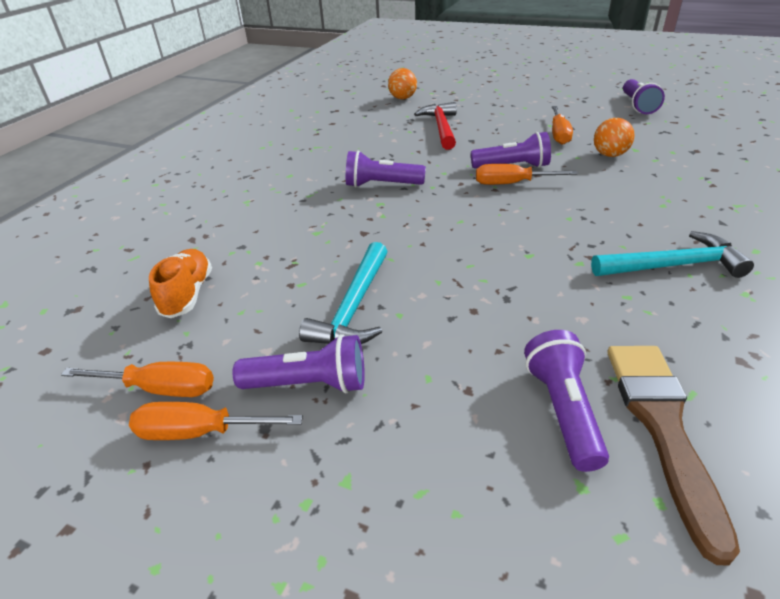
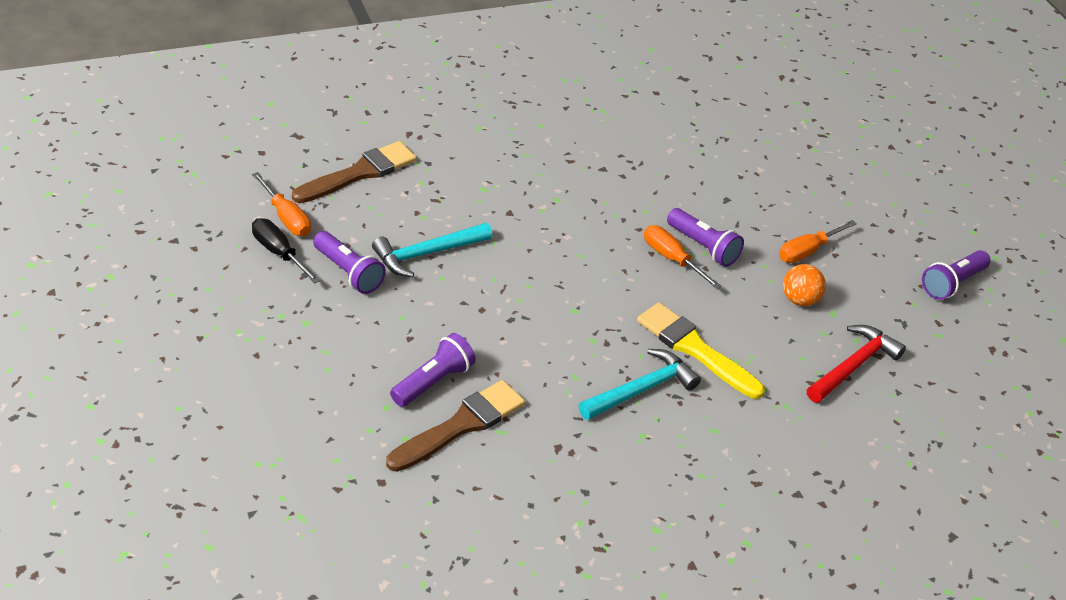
camera: 40 degrees right, 5 degrees up
orange screwdriver [129,402,303,440] -> black screwdriver [252,218,321,283]
orange shoe [149,249,212,318] -> brown brush [292,141,417,203]
purple flashlight [346,150,426,187] -> none
orange ball [388,68,417,99] -> none
red hammer [414,102,457,150] -> red hammer moved to [807,325,906,403]
turquoise hammer [591,231,754,278] -> turquoise hammer turned 75 degrees counterclockwise [579,349,701,420]
none -> yellow brush [637,302,765,399]

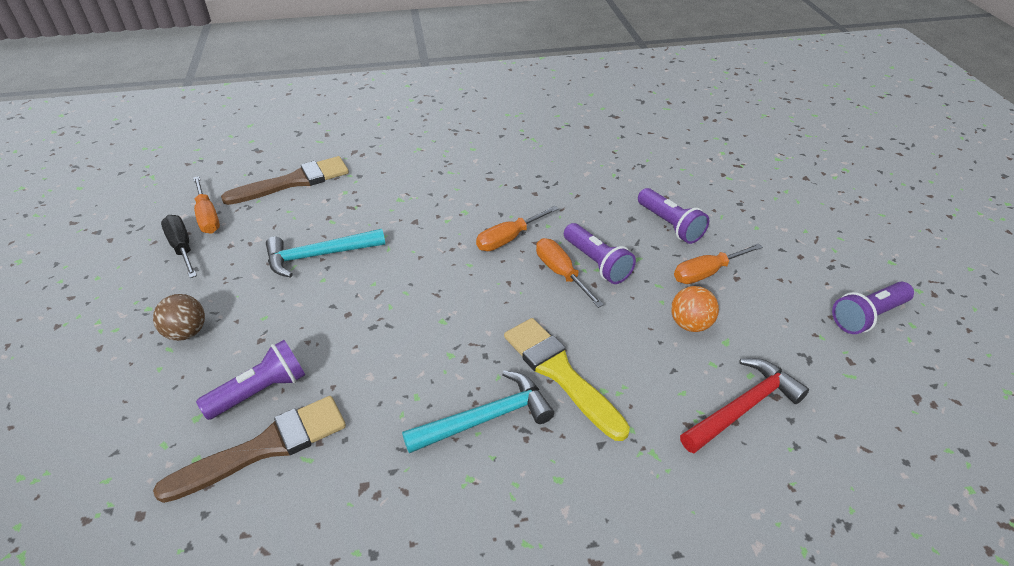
camera: 15 degrees right, 0 degrees up
purple flashlight [313,231,386,294] -> purple flashlight moved to [638,188,709,244]
none -> brown ball [153,294,205,341]
none -> orange screwdriver [476,206,559,251]

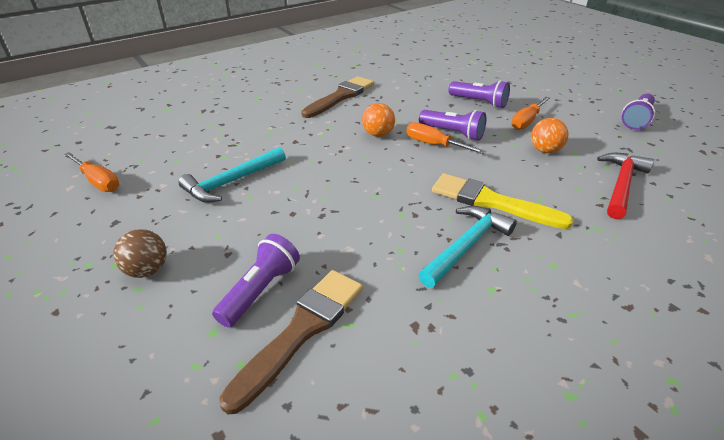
camera: 25 degrees left, 5 degrees down
black screwdriver [161,215,197,278] -> none
brown brush [221,156,349,205] -> brown brush moved to [301,76,374,118]
orange screwdriver [476,206,559,251] -> orange ball [362,103,395,137]

